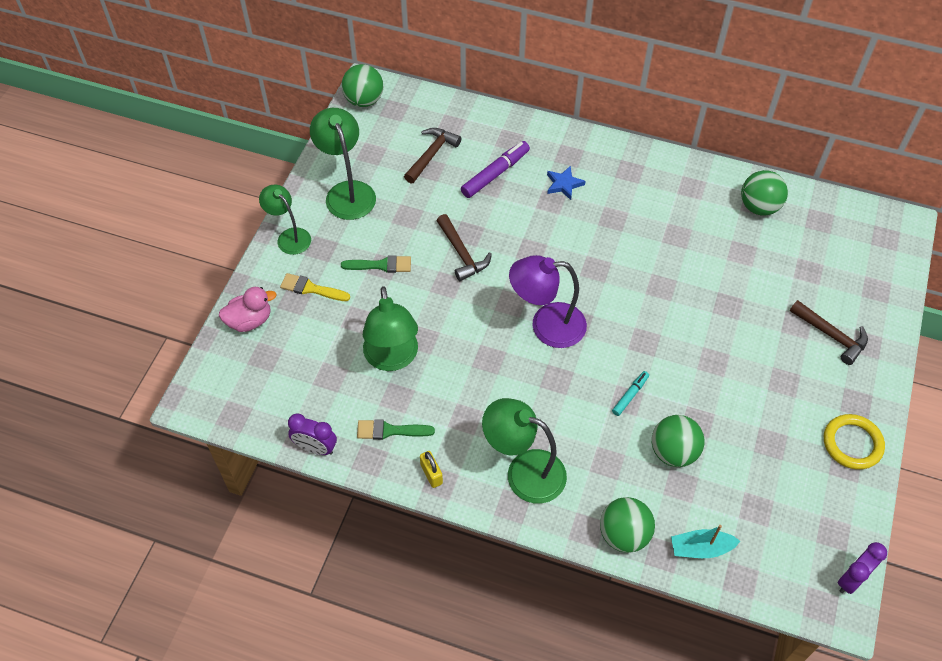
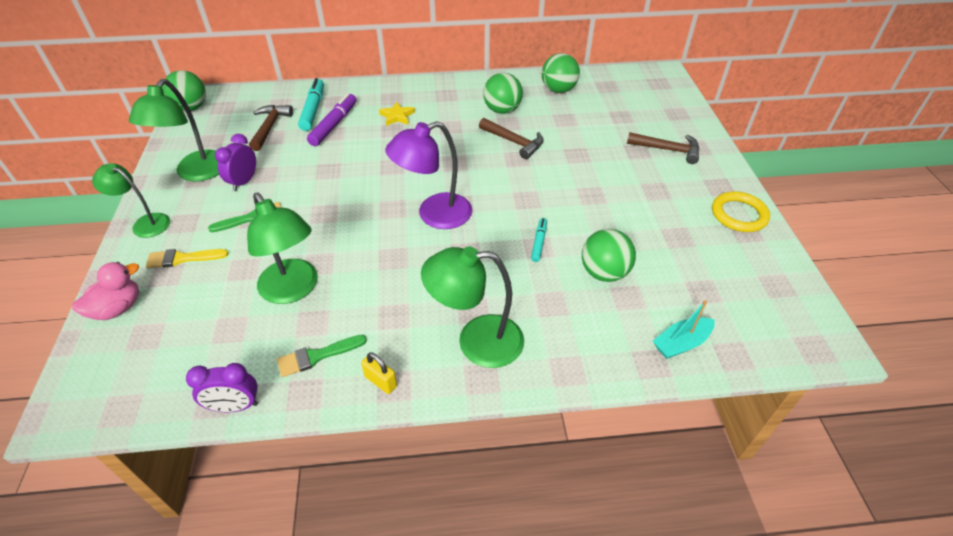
camera: 25 degrees left, 10 degrees down
green lamp [310,108,376,220] -> green lamp turned 120 degrees counterclockwise [129,79,219,182]
brown hammer [437,214,492,281] -> brown hammer moved to [479,118,543,159]
blue star [547,166,585,200] -> yellow star [379,101,415,126]
green ball [600,497,655,553] -> green ball moved to [483,73,523,114]
purple clock [838,542,887,594] -> purple clock moved to [215,134,256,191]
none -> turquoise marker [298,78,324,131]

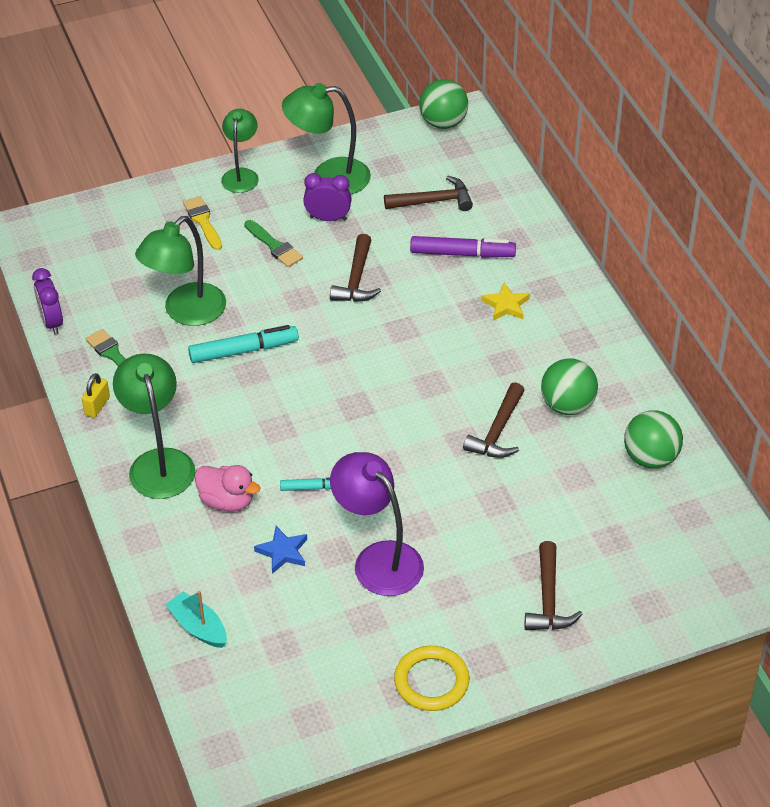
camera: 75 degrees right, 0 degrees up
pink duck [72,262,139,320] -> pink duck moved to [194,465,260,512]
turquoise marker [298,78,324,131] -> turquoise marker moved to [188,325,299,363]
purple lamp [385,121,472,229] -> purple lamp moved to [330,452,424,596]
green ball [582,229,636,282] -> blue star [254,526,307,574]
none -> brown hammer [330,234,381,302]

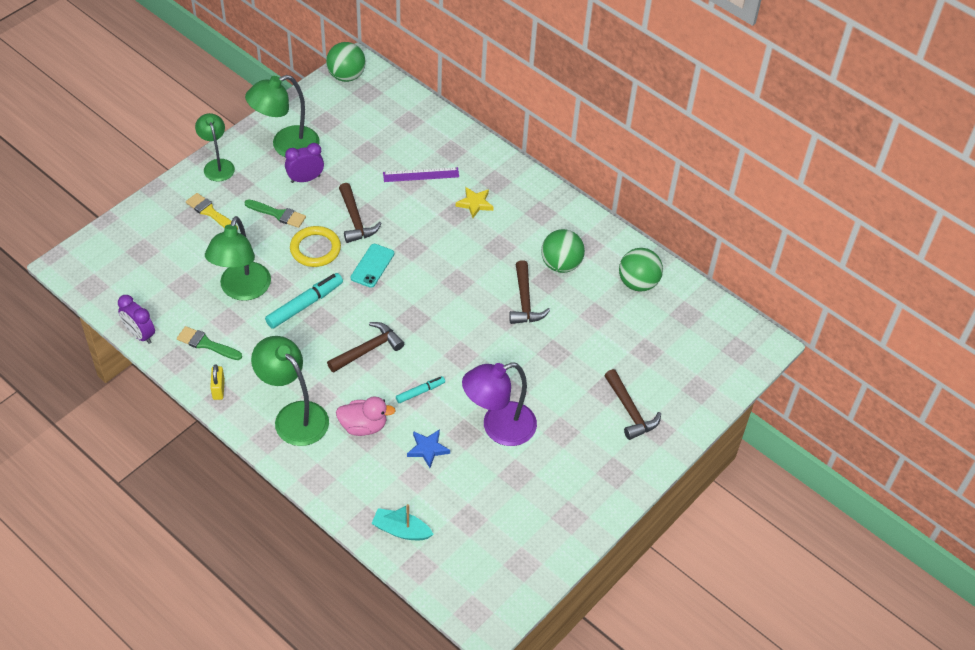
camera: 30 degrees left, 5 degrees up
purple lamp [330,452,424,596] -> purple lamp turned 45 degrees counterclockwise [462,362,537,446]
brown hammer [384,176,473,211] -> brown hammer moved to [327,322,404,373]
yellow ring [394,646,469,711] -> yellow ring moved to [290,226,341,267]
purple marker [410,236,516,258] -> purple ruler [383,167,459,182]
none -> turquoise phone [351,244,394,288]

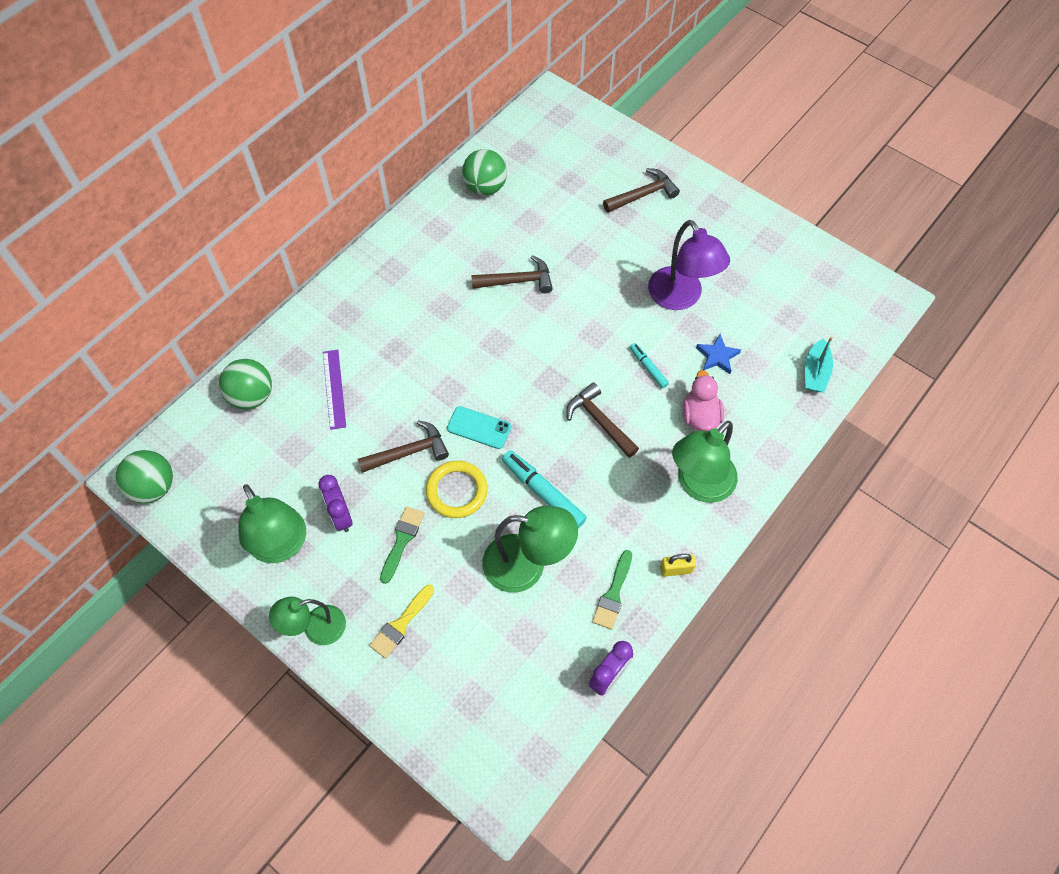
camera: 90 degrees left, 10 degrees up
yellow star [456,187,494,218] -> none
green ball [541,229,585,273] -> green ball moved to [219,359,272,410]

